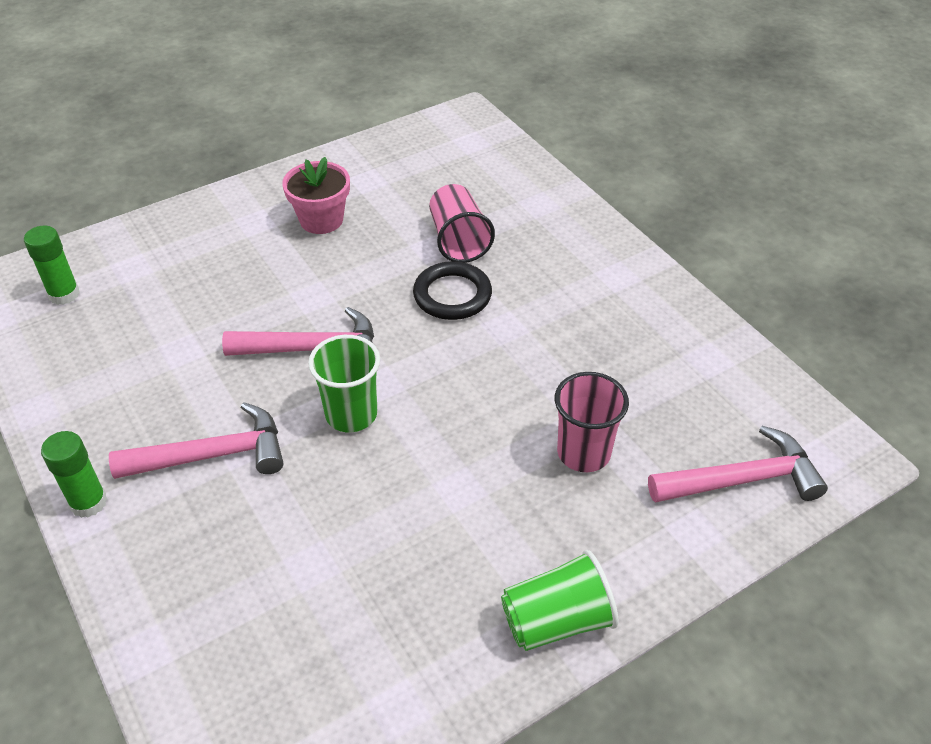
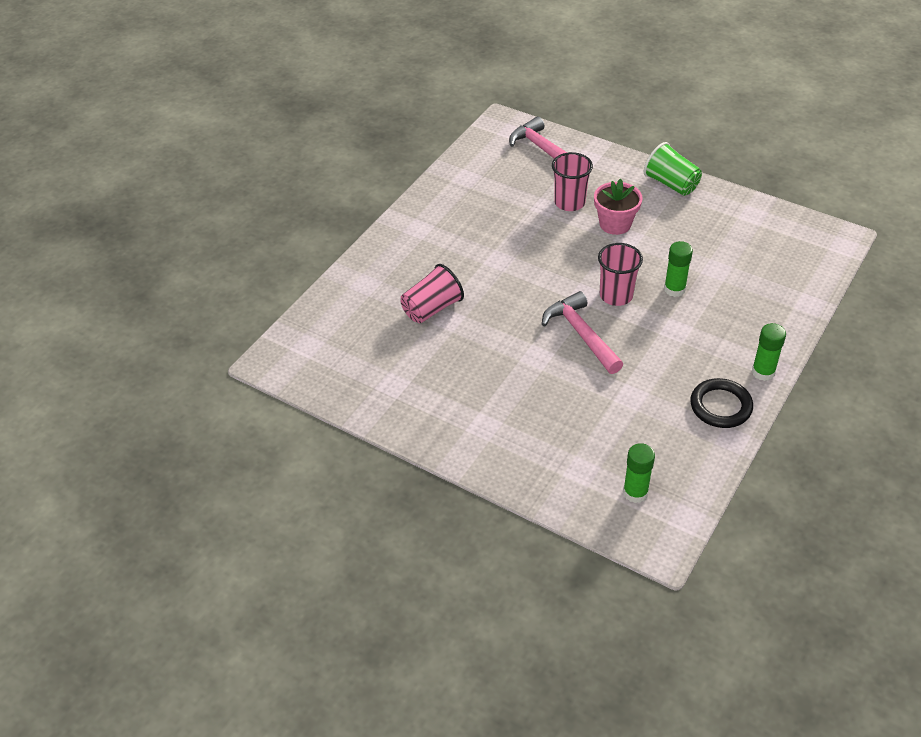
camera: 115 degrees left, 0 degrees up
pink hammer [109,402,283,479] -> none
pink flower pot [282,157,350,234] -> pink flower pot moved to [594,179,642,235]
green cup [308,335,380,432] -> pink cup [598,243,643,306]
black ring [413,261,492,320] -> black ring moved to [690,378,753,428]
none -> green glue stick [664,241,693,297]

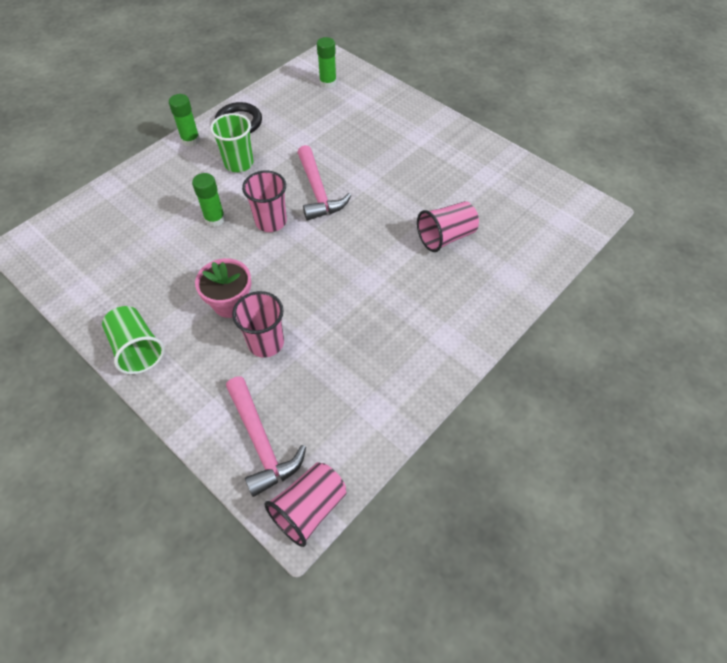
camera: 170 degrees left, 10 degrees up
none -> green cup [210,113,254,172]
none -> pink cup [265,462,347,547]

